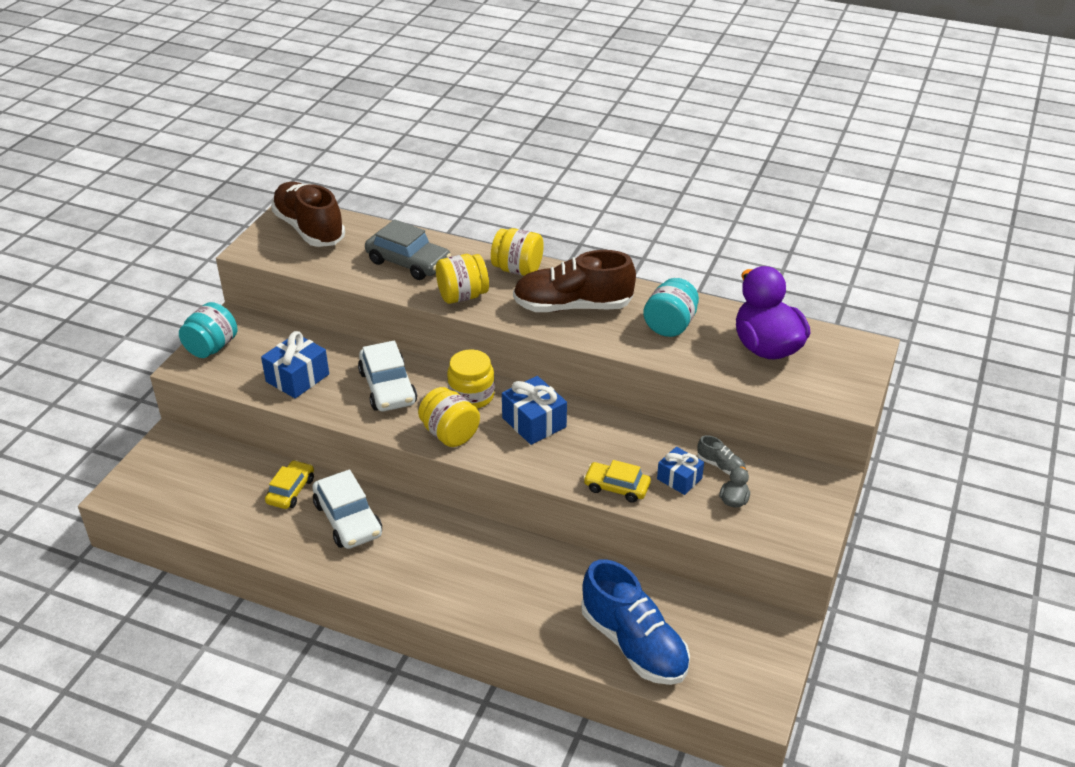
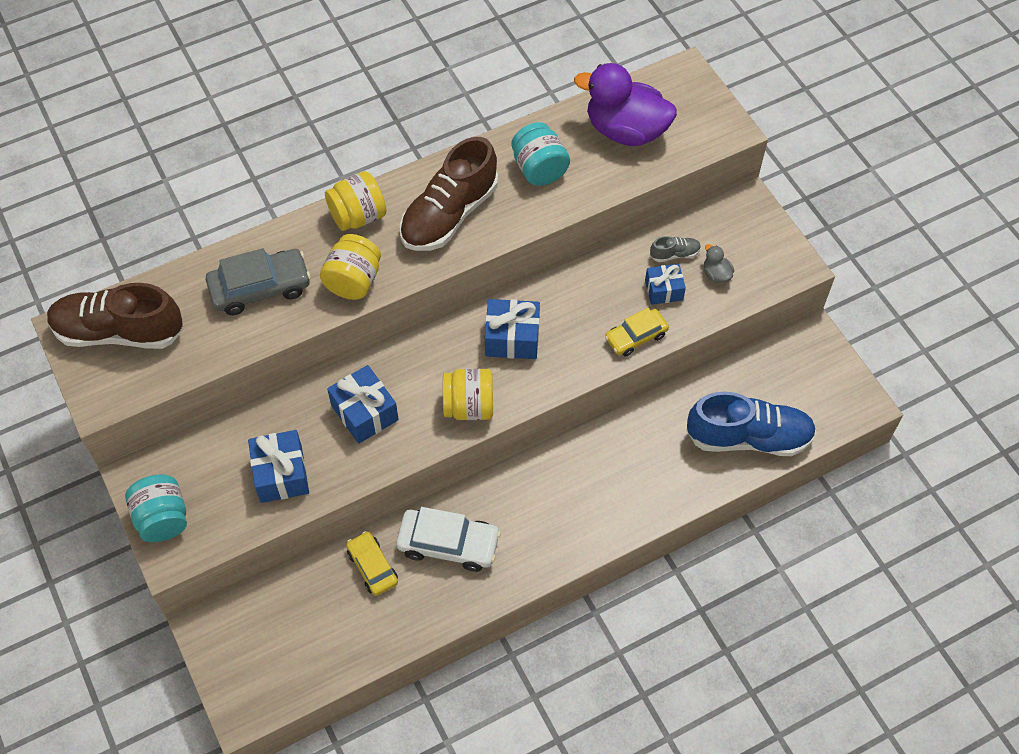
camera: 50 degrees left, 20 degrees up
white car [358,341,417,411] -> blue gift [327,365,399,444]
yellow jar [447,349,495,409] -> none

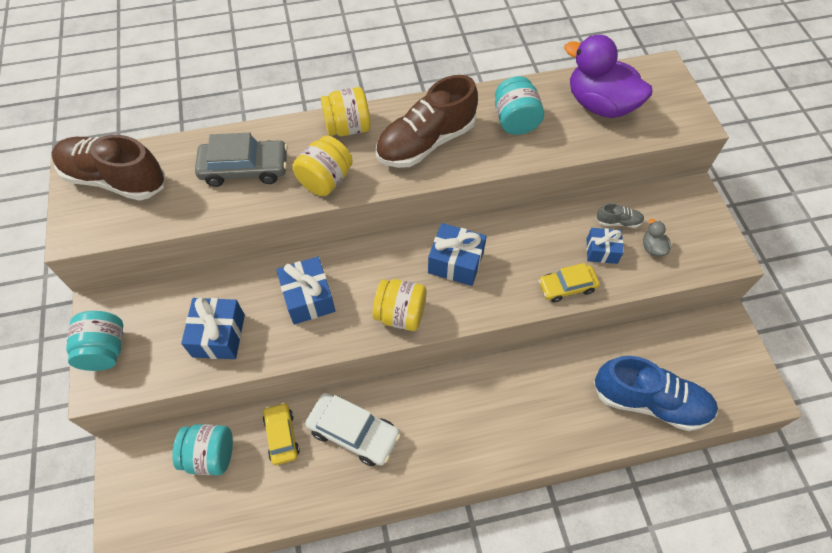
camera: 15 degrees right, 0 degrees up
none -> turquoise jar [172,424,233,475]

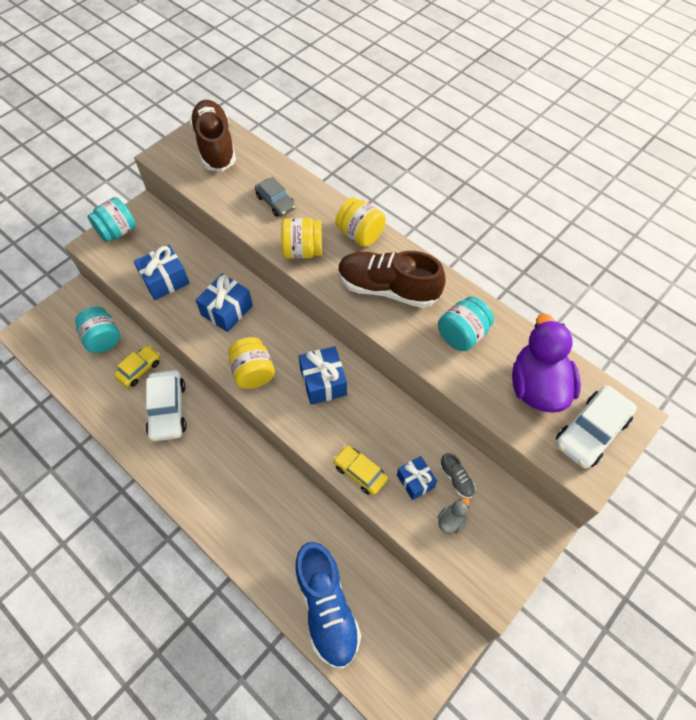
camera: 55 degrees right, 0 degrees up
grey car [195,133,288,187] -> grey car [255,177,296,217], size x0.65
none -> white car [556,385,637,469]

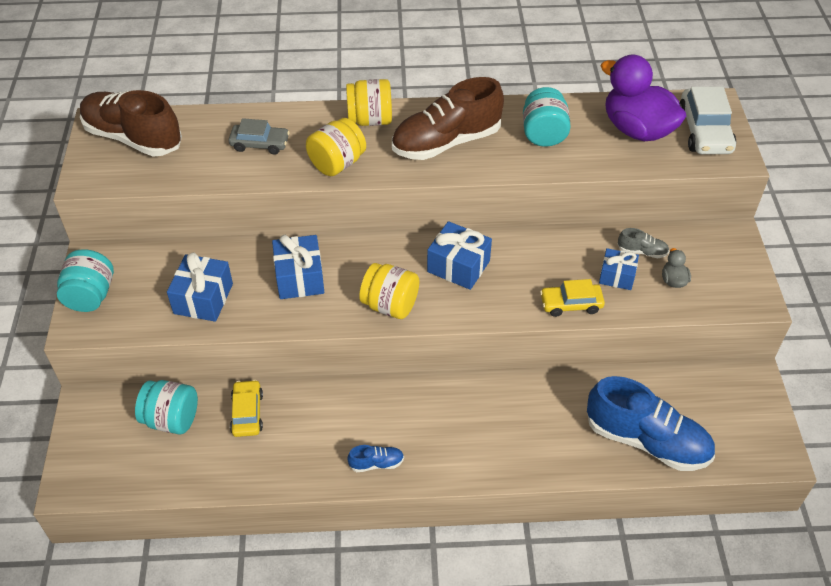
camera: 45 degrees left, 10 degrees down
white car [146,370,186,441] -> none
none -> blue shoe [348,445,404,472]

